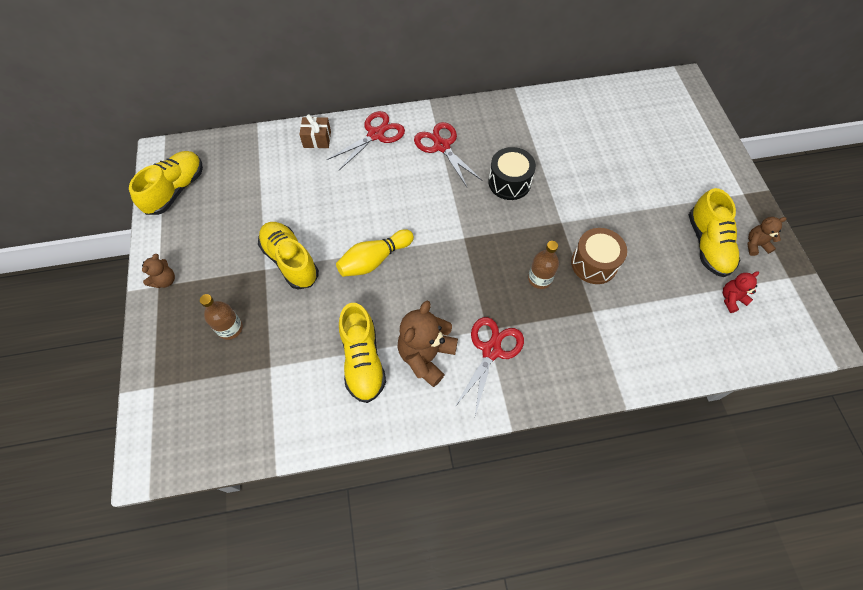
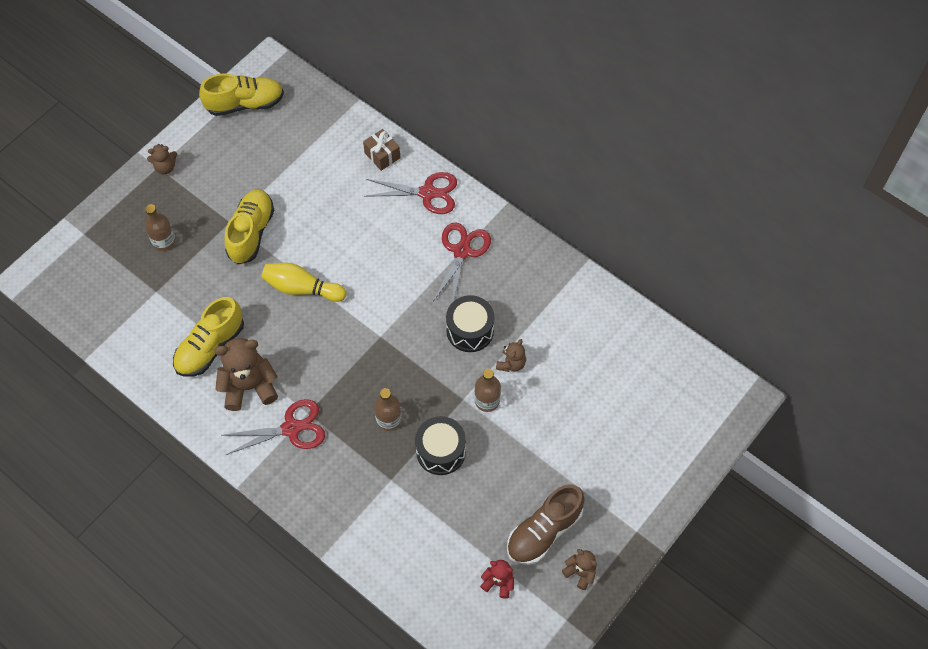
camera: 50 degrees right, 0 degrees up
brown drum [571,228,627,284] -> black drum [415,416,466,475]
yellow shoe [689,188,740,277] -> brown shoe [507,484,585,565]
none -> brown bottle [474,369,501,412]
none -> brown teddy bear [496,339,526,372]

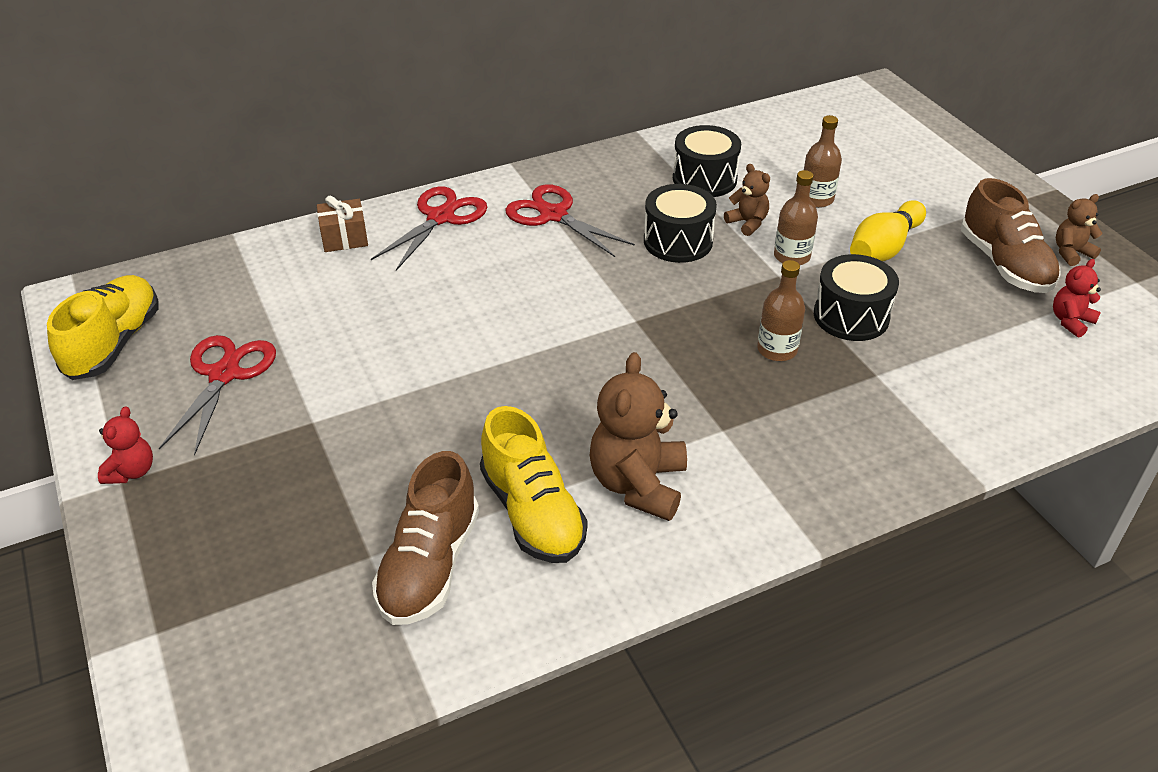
camera: 65 degrees left, 20 degrees down
brown bottle [145,204,176,251] -> brown bottle moved to [804,115,842,208]
brown teddy bear [147,144,177,174] -> red teddy bear [98,406,153,484]
yellow shoe [224,189,274,264] -> none
red scissors [224,399,325,455] -> red scissors moved to [159,335,276,456]
yellow bowling pin [262,263,346,302] -> yellow bowling pin moved to [850,200,926,261]
none -> brown shoe [372,451,479,625]
none -> black drum [673,125,741,197]

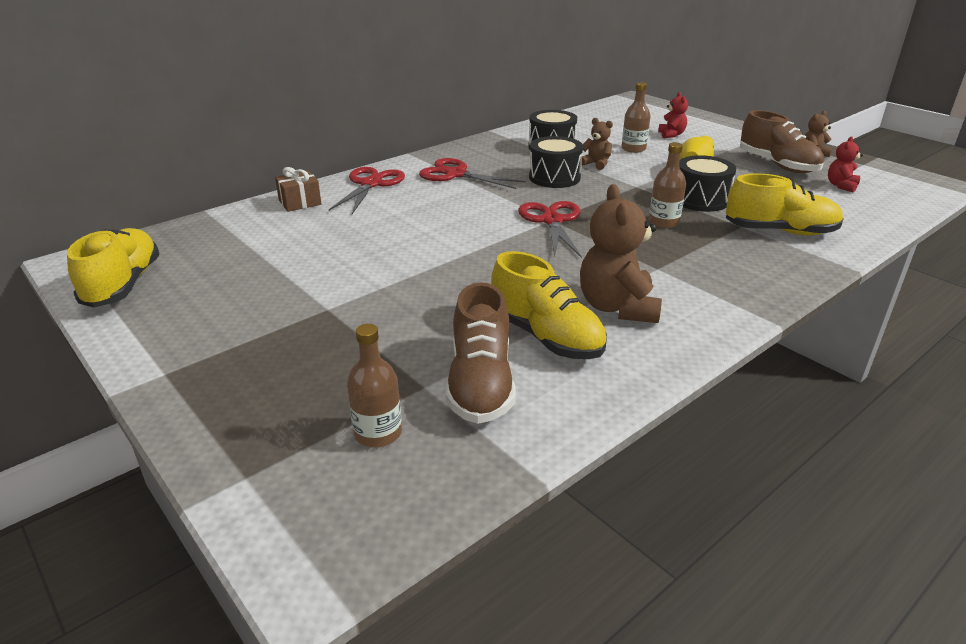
camera: 15 degrees left, 10 degrees down
red teddy bear [98,406,153,484] -> red teddy bear moved to [658,92,688,138]
red scissors [159,335,276,456] -> red scissors moved to [518,201,582,258]
brown bottle [774,170,818,265] -> brown bottle moved to [347,324,402,448]
none -> yellow shoe [726,174,844,235]

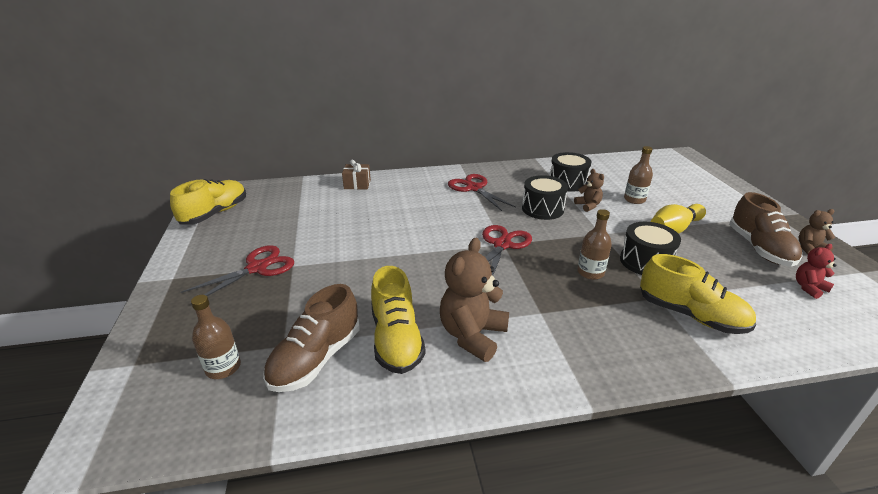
camera: 30 degrees right, 0 degrees up
red scissors [329,167,405,214] -> red scissors moved to [181,245,294,305]
red teddy bear [658,92,688,138] -> none

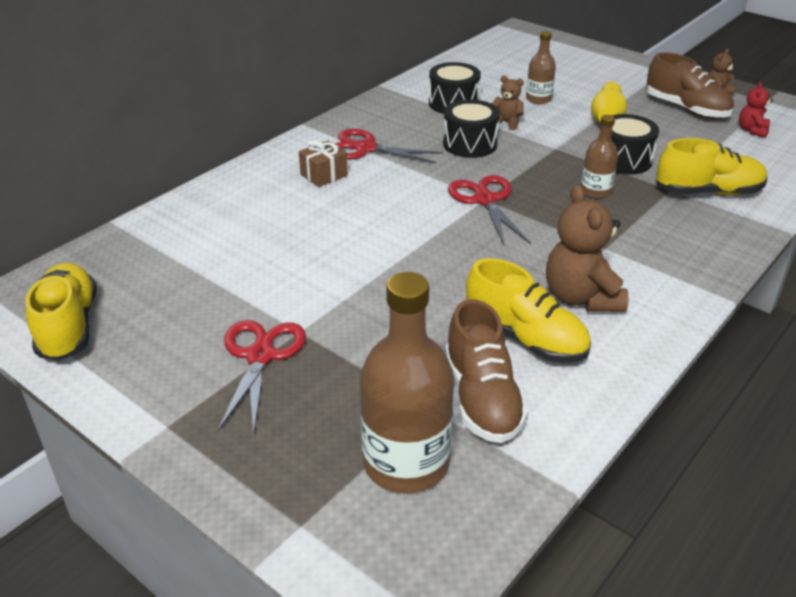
camera: 40 degrees left, 5 degrees up
brown bottle [191,295,241,379] -> brown bottle [360,272,454,493], size x1.89
brown gift [342,160,371,190] -> brown gift moved to [299,140,348,187]

